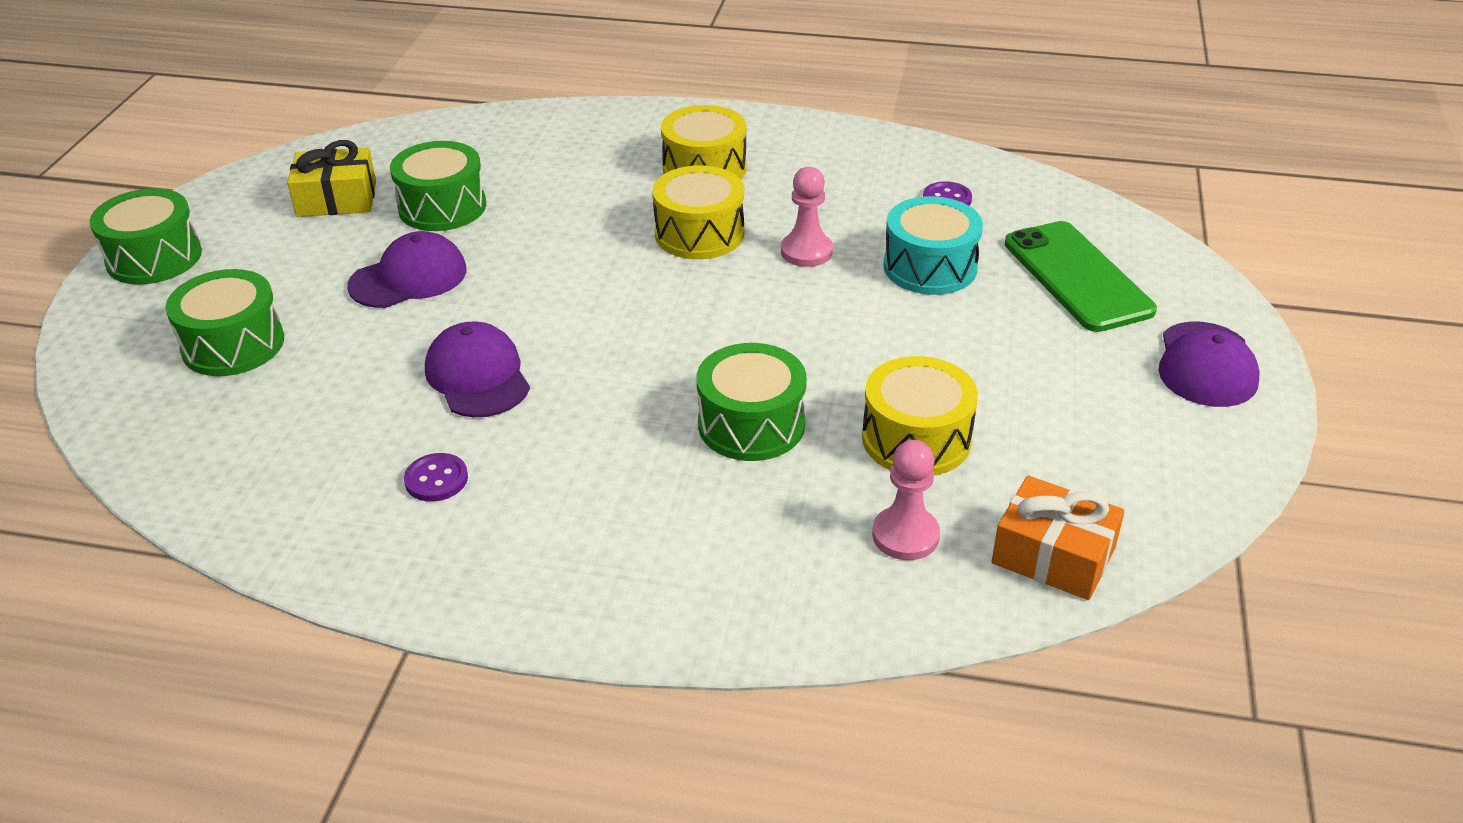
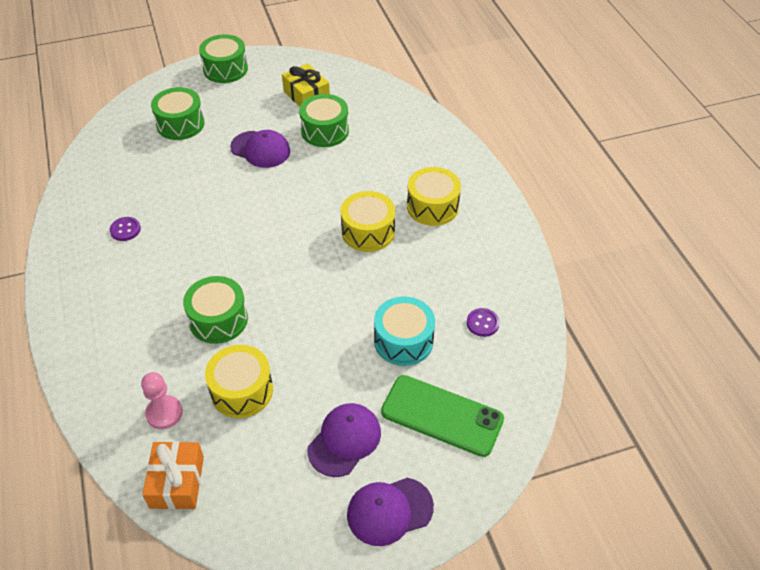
camera: 60 degrees right, 10 degrees up
purple cap [425,321,530,417] -> purple cap moved to [307,403,381,477]
pink pawn [781,167,833,267] -> none
green phone [1005,221,1157,332] -> green phone turned 75 degrees clockwise [381,375,504,457]

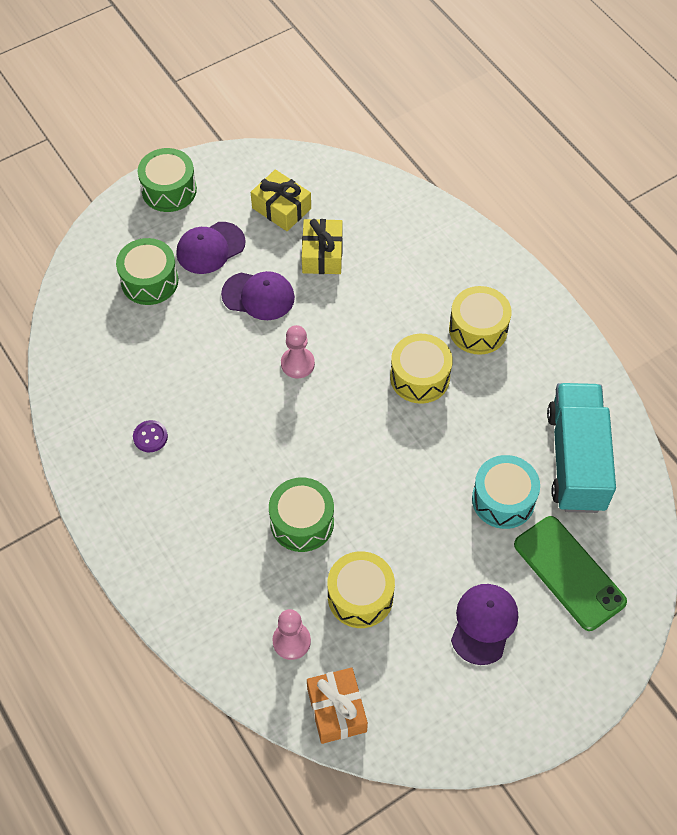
camera: 15 degrees left, 10 degrees up
green drum [299,94,349,147] -> yellow gift [302,219,342,274]
purple cap [347,478,434,546] -> purple cap moved to [176,222,246,274]
green phone [381,375,504,457] -> green phone turned 45 degrees clockwise [514,516,627,631]
purple button [467,308,500,337] -> turquoise truck [547,383,616,513]
none -> pink pawn [281,325,315,378]

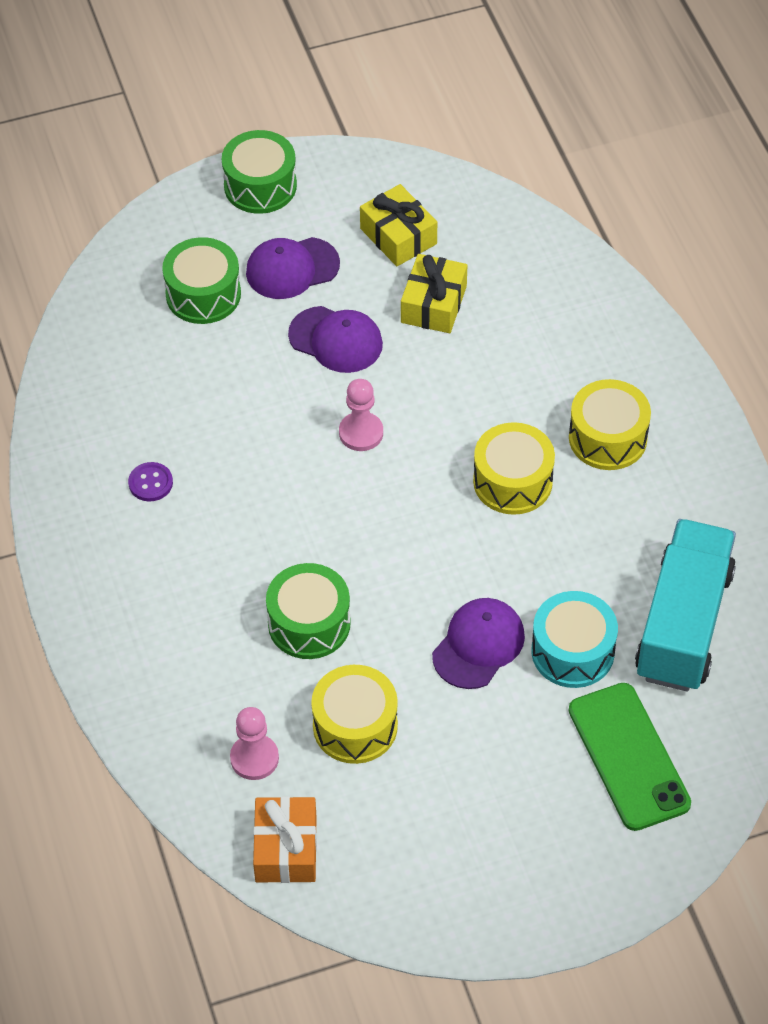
camera: 15 degrees right, 5 degrees down
purple cap [451,584,518,665] -> purple cap moved to [432,598,525,689]

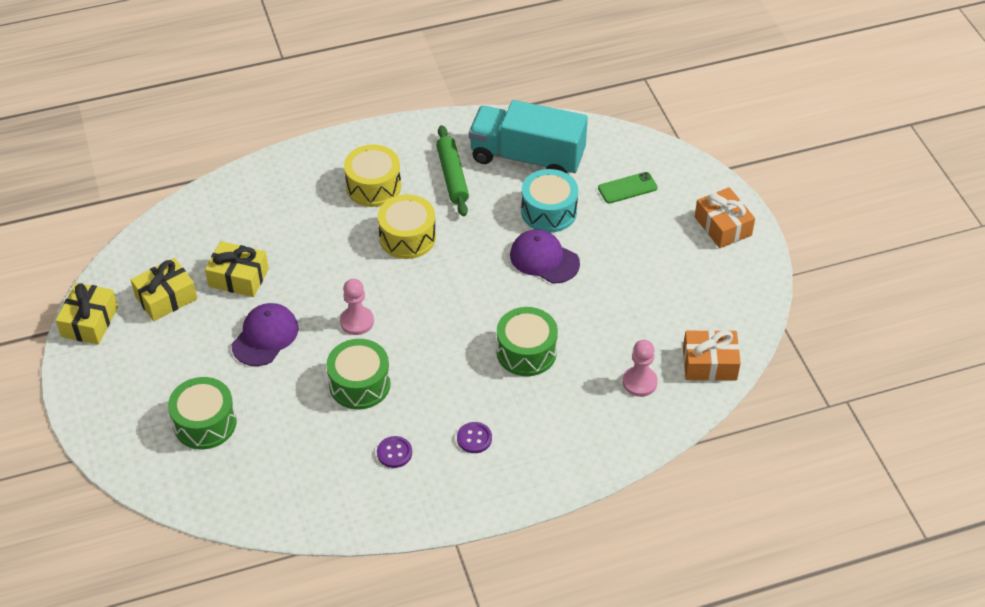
camera: 90 degrees left, 5 degrees down
green drum [222,130,297,214] -> green drum moved to [326,339,391,410]
purple cap [246,237,340,299] -> none
yellow drum [311,665,398,764] -> none
green phone [569,683,691,831] -> green phone [598,172,658,204], size x0.56
none -> yellow gift [55,283,118,345]
none -> green rolling pin [436,125,469,216]
none -> purple button [457,422,492,453]
none -> orange gift [695,187,755,248]

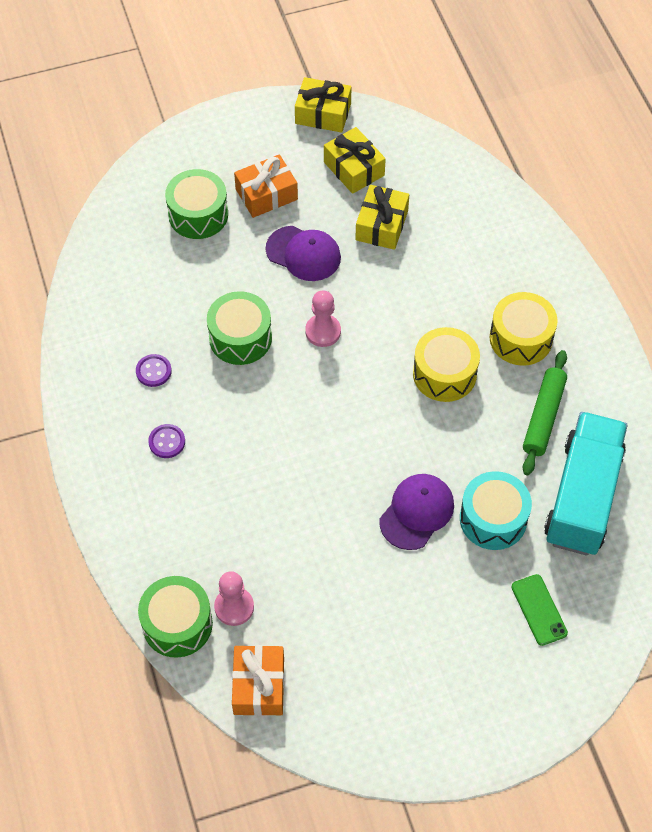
camera: 90 degrees right, 10 degrees up
green rolling pin [436,125,469,216] -> green rolling pin turned 60 degrees counterclockwise [523,350,567,475]
green drum [497,307,558,376] -> green drum moved to [138,576,213,658]
orange gift [695,187,755,248] -> orange gift moved to [234,154,298,218]

